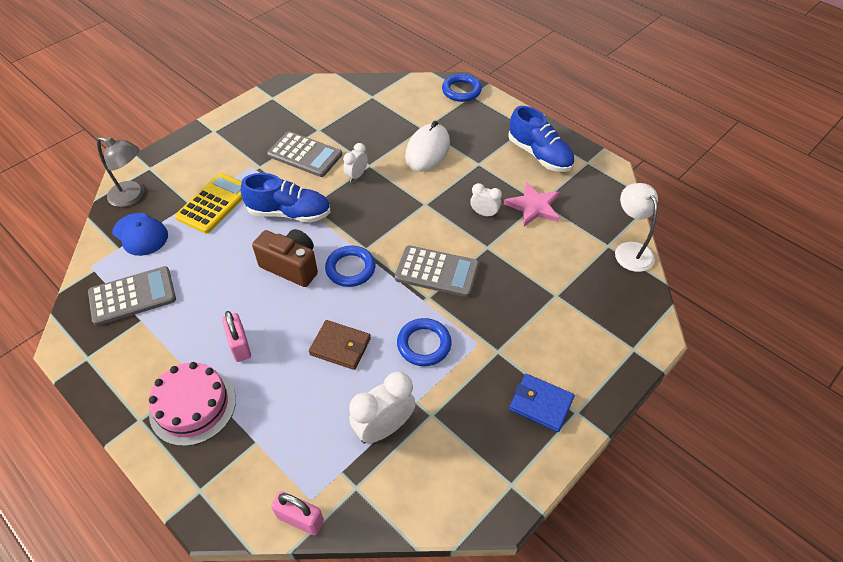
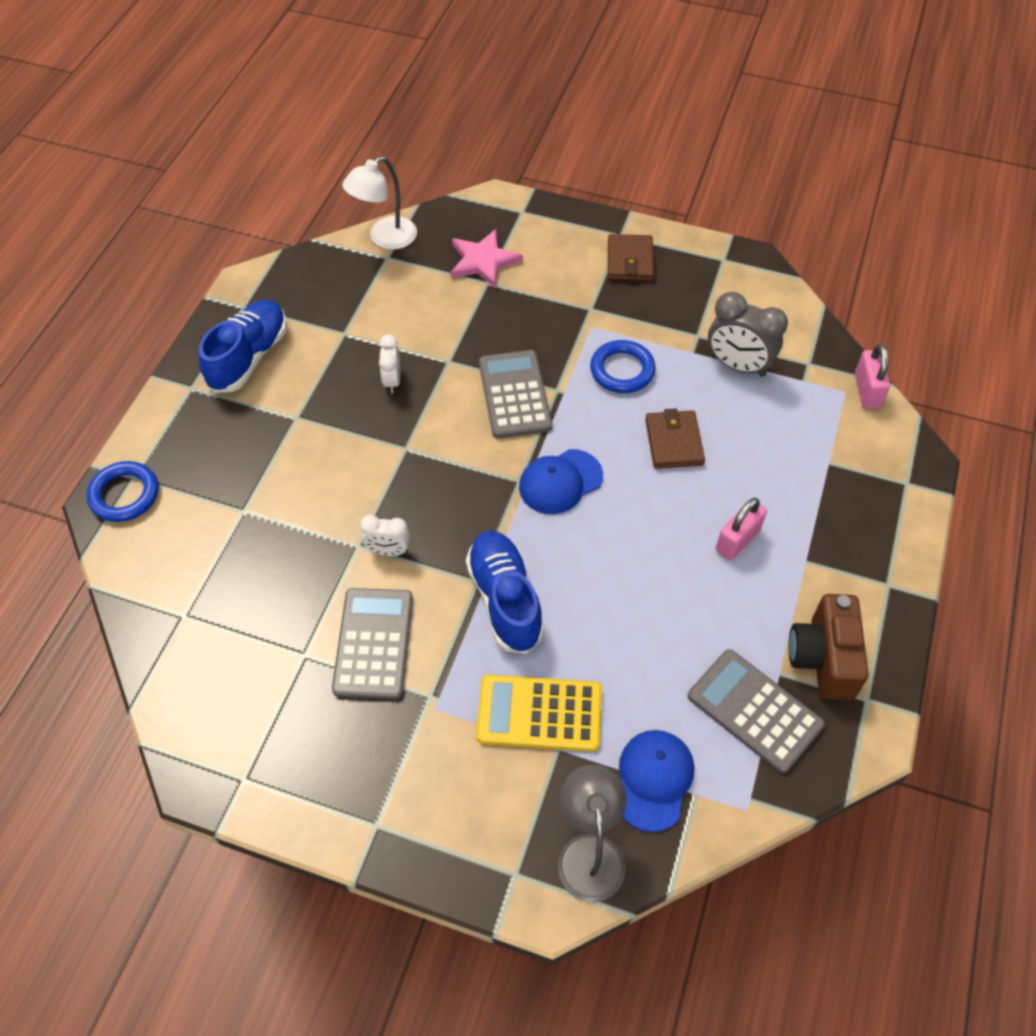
camera: 115 degrees left, 5 degrees up
pink cake [149,362,236,446] -> none
brown camera [252,229,318,287] -> brown camera moved to [788,594,869,700]
blue ring [325,246,375,287] -> blue cap [519,449,603,514]
white clock [349,372,416,444] -> grey clock [708,292,788,377]
white mouse [405,121,450,172] -> none
pink star [504,181,559,227] -> pink star moved to [450,229,523,288]
blue wallet [509,374,574,432] -> brown wallet [608,234,654,281]

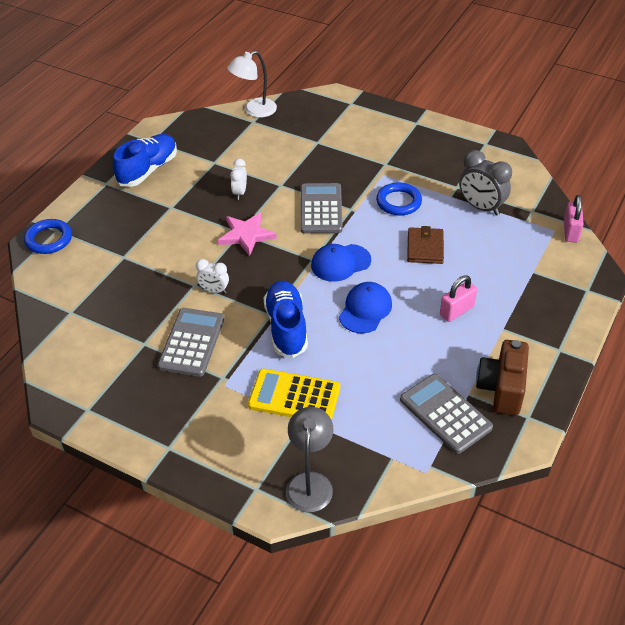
camera: 10 degrees right, 10 degrees down
pink star [450,229,523,288] -> pink star moved to [218,212,277,256]
brown wallet [608,234,654,281] -> none
blue cap [619,730,694,832] -> blue cap moved to [339,282,392,333]

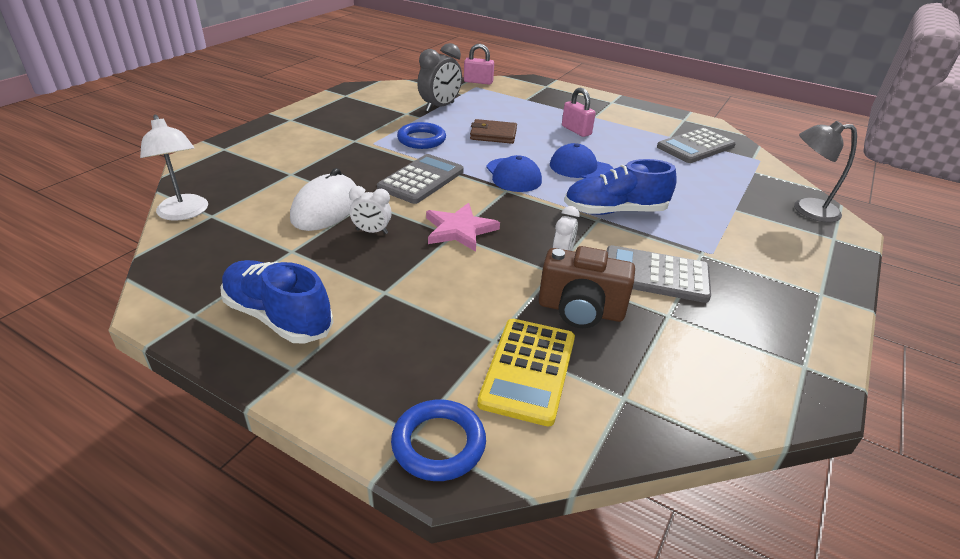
camera: 90 degrees left, 10 degrees down
yellow calculator [248,369,340,420] -> yellow calculator moved to [477,319,575,427]
grey calculator [300,183,343,233] -> grey calculator turned 120 degrees clockwise [377,154,464,204]
brown camera [476,340,529,415] -> brown camera moved to [539,246,635,328]
none -> white mouse [290,168,357,231]

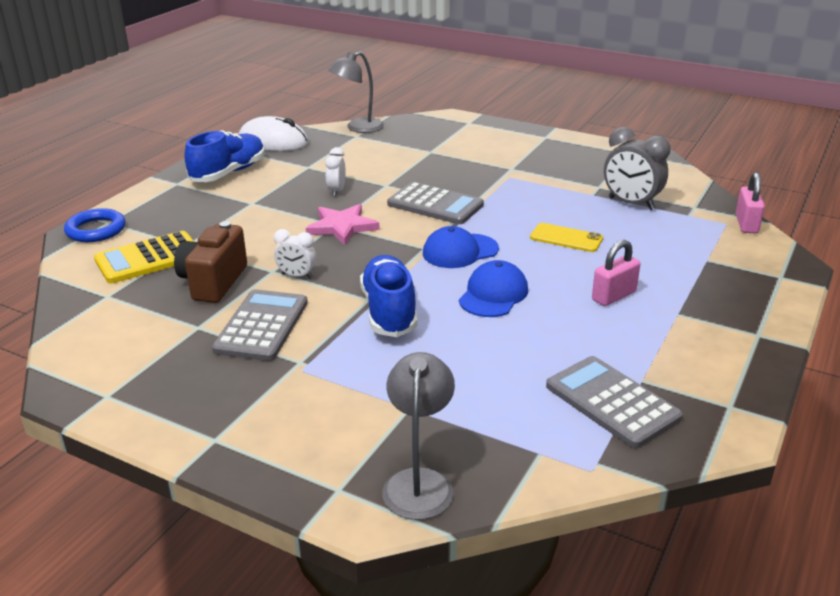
camera: 90 degrees right, 5 degrees down
white lamp [140,115,208,221] -> grey lamp [328,52,384,133]
white mouse [290,168,357,231] -> white mouse moved to [239,116,309,151]
blue ring [397,122,446,149] -> none
brown wallet [470,119,517,144] -> yellow phone [530,223,603,252]
yellow calculator [477,319,575,427] -> yellow calculator turned 45 degrees counterclockwise [94,231,194,283]

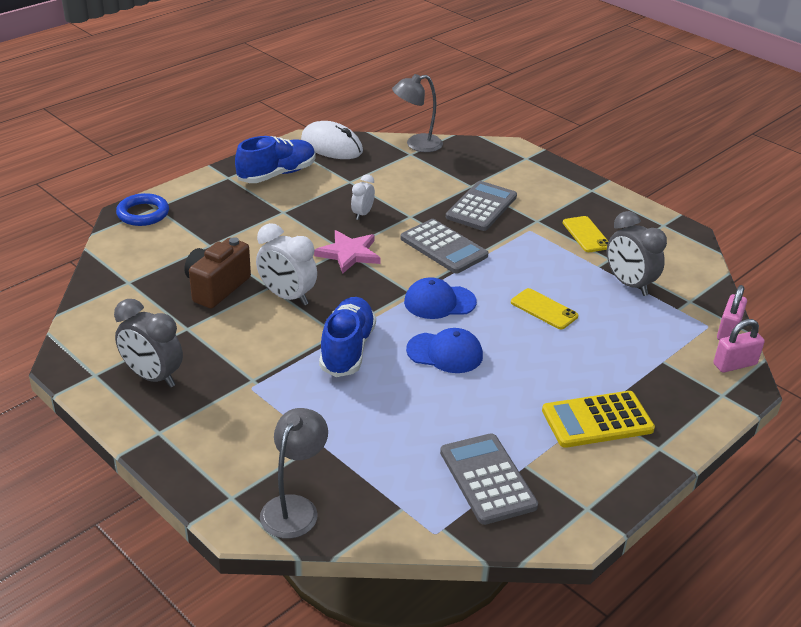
camera: 15 degrees right, 5 degrees up
yellow calculator [94,231,194,283] -> yellow calculator moved to [542,391,655,448]
grey calculator [212,289,308,361] -> grey calculator moved to [446,181,517,231]
white clock [274,229,316,279] -> white clock [256,223,317,305], size x1.73
blue cap [459,260,528,317] -> blue cap turned 60 degrees clockwise [406,328,483,373]
pink padlock [592,240,640,306] -> pink padlock moved to [713,319,765,372]
none -> grey clock [114,299,183,388]
none -> yellow phone [563,216,608,252]

